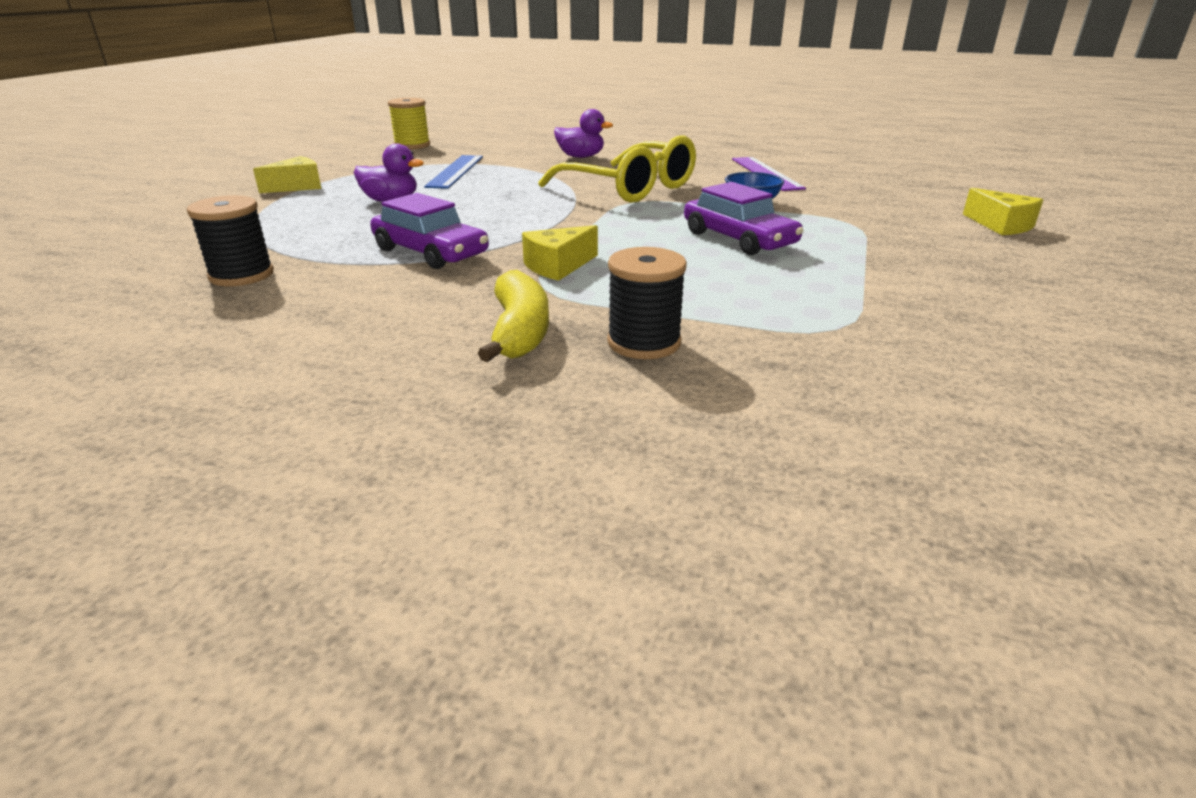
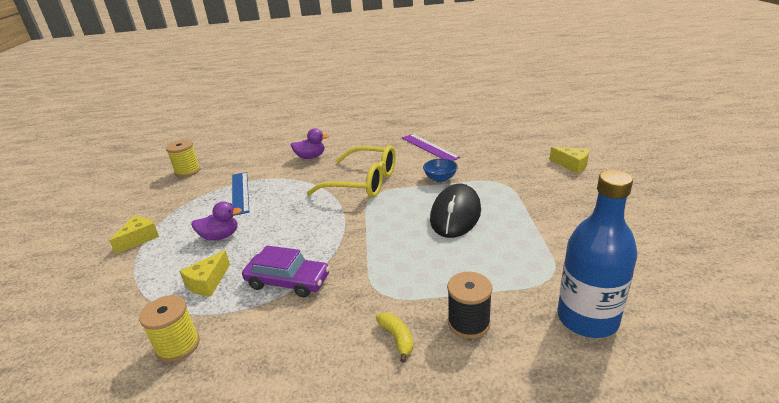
camera: 20 degrees left, 0 degrees up
black spool [187,195,274,286] -> yellow spool [139,295,200,363]
yellow banana [478,270,549,362] -> yellow banana [376,313,413,363], size x0.63
yellow cheese [522,225,598,281] -> yellow cheese moved to [179,250,230,296]
purple car [684,182,804,255] -> black mouse [430,184,481,238]
none -> blue bottle [557,170,637,338]

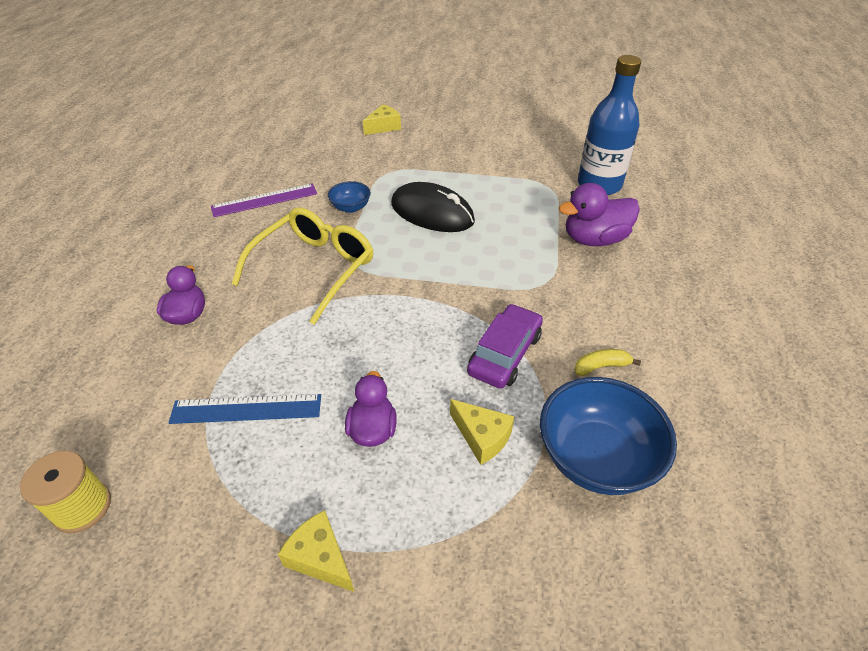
camera: 80 degrees left, 15 degrees up
yellow spool [139,295,200,363] -> blue bowl [540,377,677,495]
yellow banana [376,313,413,363] -> yellow banana moved to [574,349,641,376]
black spool [447,272,492,339] -> purple duck [559,183,640,246]

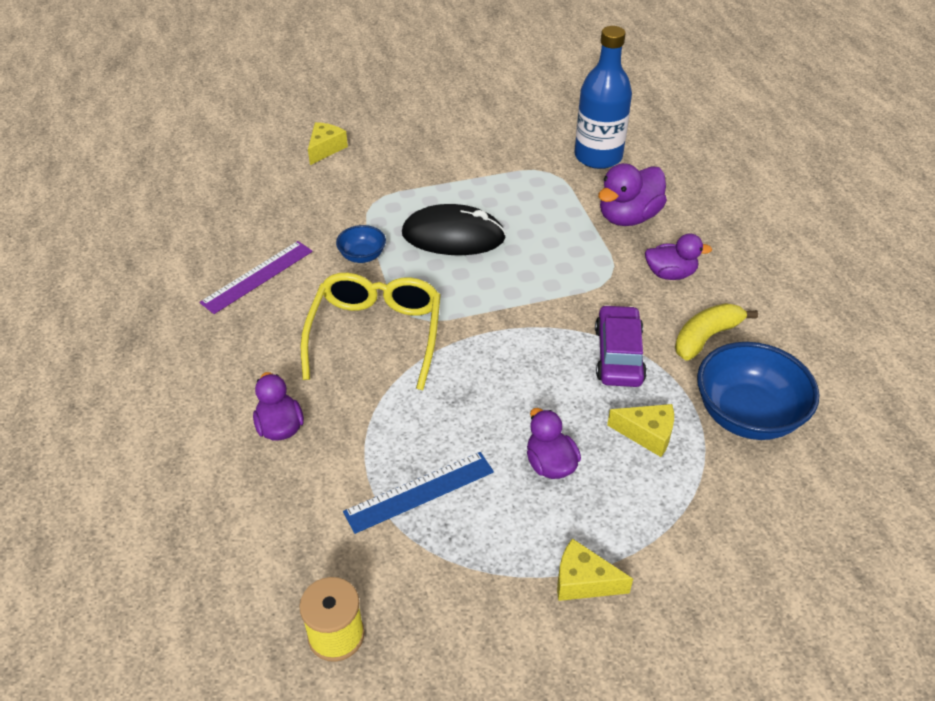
camera: 25 degrees left, 0 degrees up
yellow banana [574,349,641,376] -> yellow banana [675,303,758,360], size x1.58
none -> purple duck [645,233,712,280]

